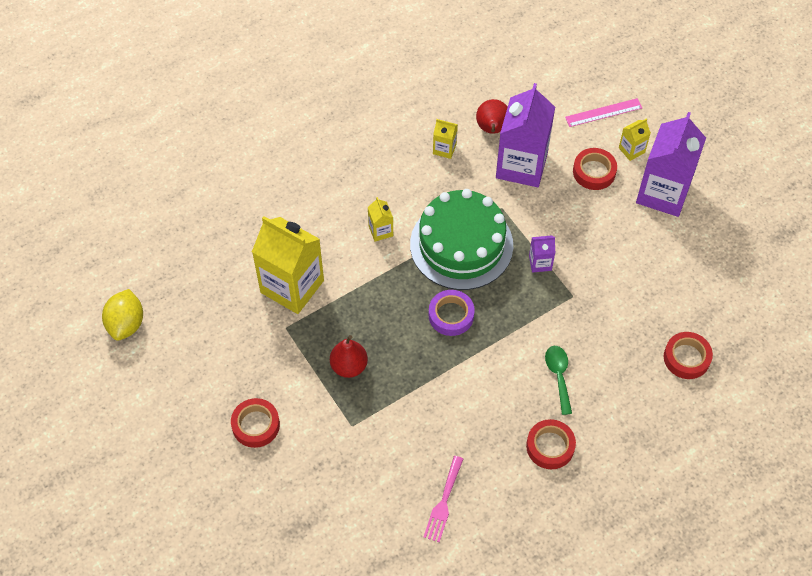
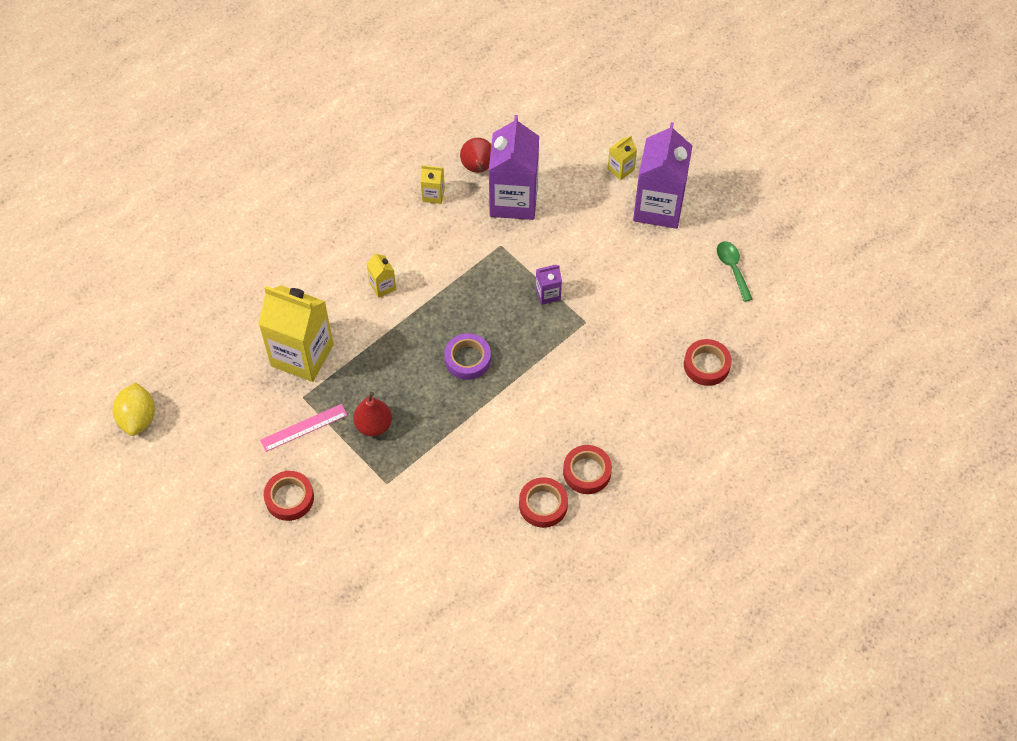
camera: 10 degrees left, 0 degrees up
green cake [410,189,513,290] -> none
pink fork [424,456,463,542] -> none
green spoon [545,346,572,415] -> green spoon moved to [717,241,753,302]
pink ruler [565,98,642,127] -> pink ruler moved to [260,404,348,452]
red tape [573,148,617,190] -> red tape moved to [519,477,568,528]

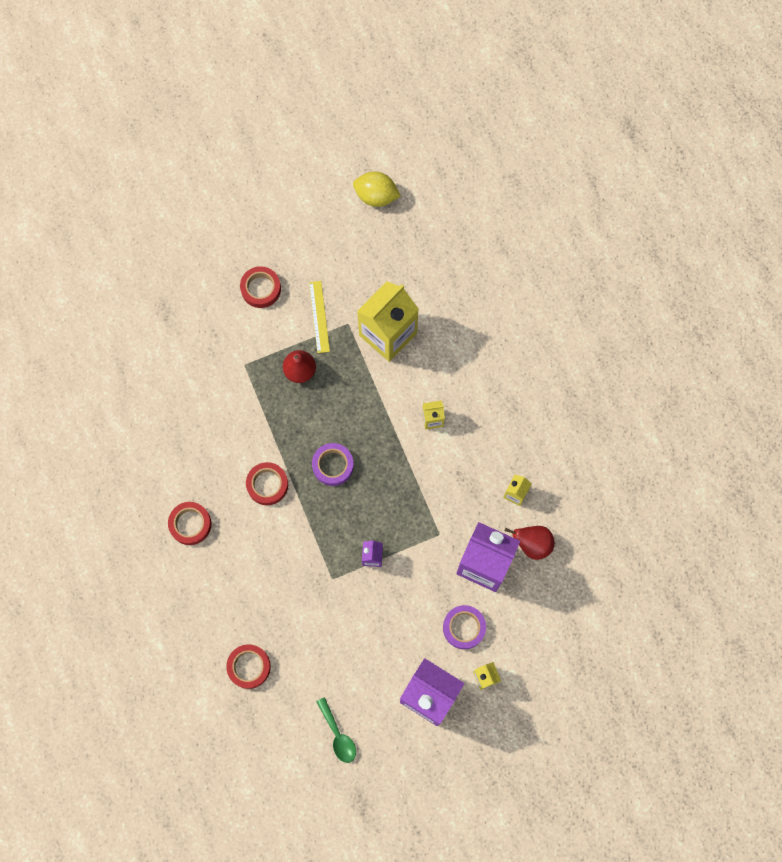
camera: 110 degrees right, 15 degrees up
pink ruler [260,404,348,452] -> yellow ruler [309,281,330,353]
red tape [519,477,568,528] -> red tape moved to [246,462,288,505]
green spoon [717,241,753,302] -> green spoon turned 60 degrees clockwise [316,697,356,763]
none -> purple tape [443,605,486,649]

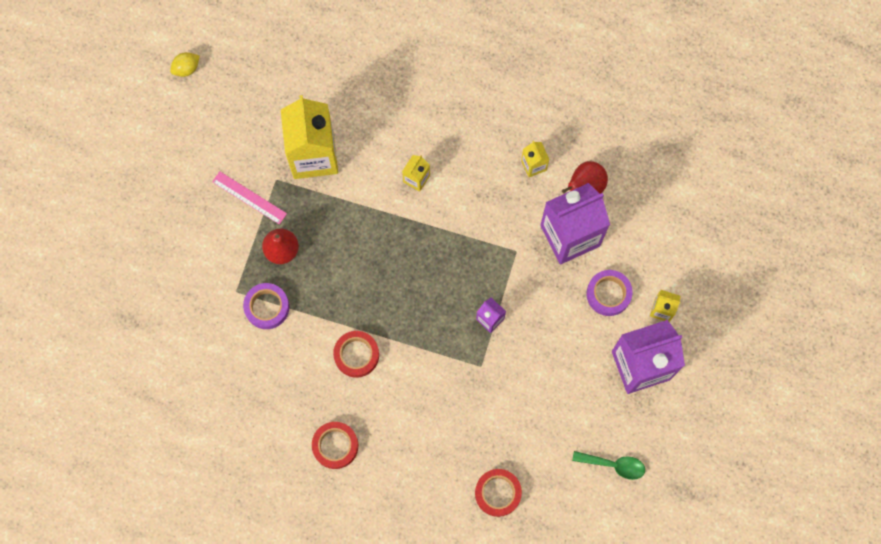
camera: 50 degrees left, 0 degrees up
red tape [240,266,281,308] -> none
yellow ruler [309,281,330,353] -> pink ruler [212,171,287,224]
purple tape [312,443,354,486] -> purple tape moved to [243,283,290,329]
yellow lemon [353,172,401,207] -> yellow lemon [170,52,200,77], size x0.62

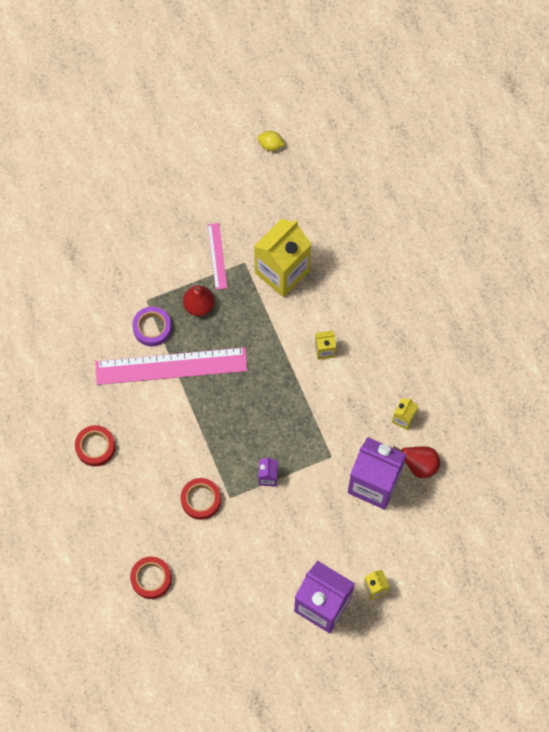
camera: 50 degrees right, 5 degrees down
red tape [333,331,379,378] -> red tape moved to [181,478,221,520]
green spoon [572,451,645,480] -> none
purple tape [586,270,633,316] -> none
none -> pink ruler [95,347,248,385]

